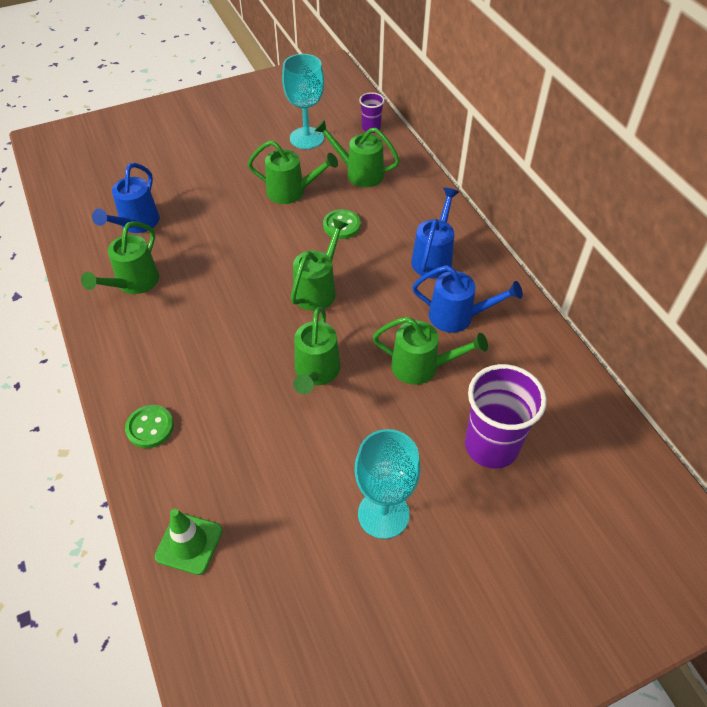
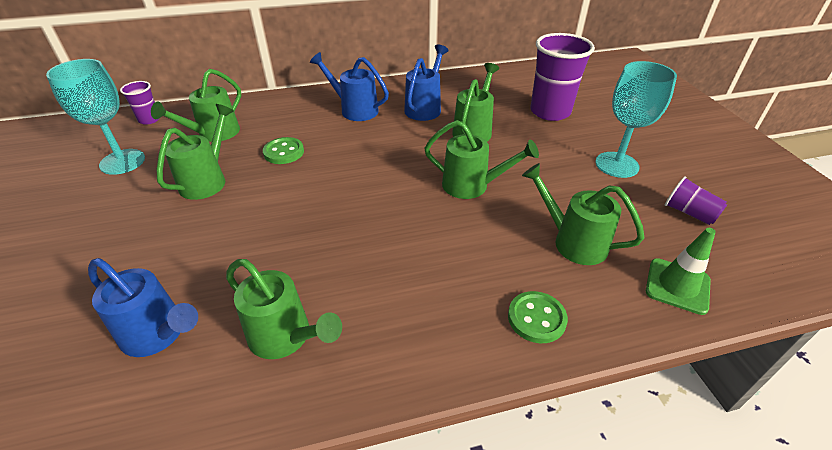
camera: 80 degrees left, 10 degrees down
green watering can [291,218,348,311] -> green watering can moved to [522,163,644,265]
none -> purple cup [665,176,727,225]

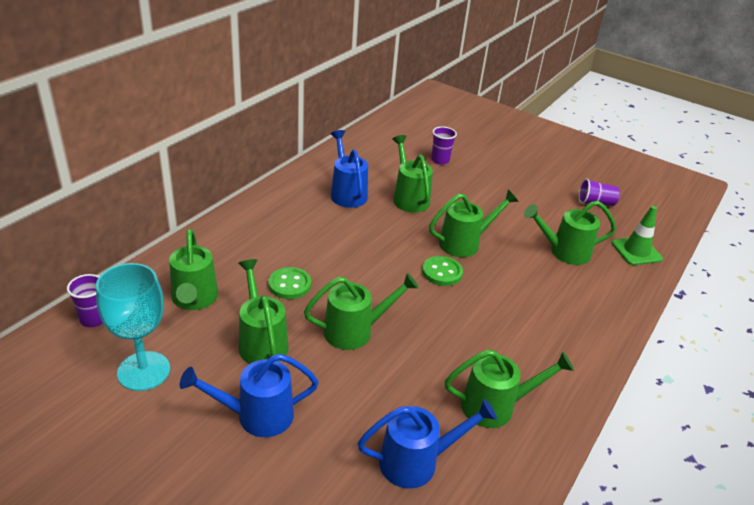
camera: 45 degrees left, 5 degrees down
blue watering can [310,52,389,121] -> blue watering can moved to [180,354,319,437]
green button [508,291,568,343] -> green button moved to [422,256,463,286]
purple cup [530,33,595,121] -> purple cup [431,126,457,164], size x0.50
turquoise goblet [595,61,677,178] -> none
none -> green watering can [304,273,419,350]

